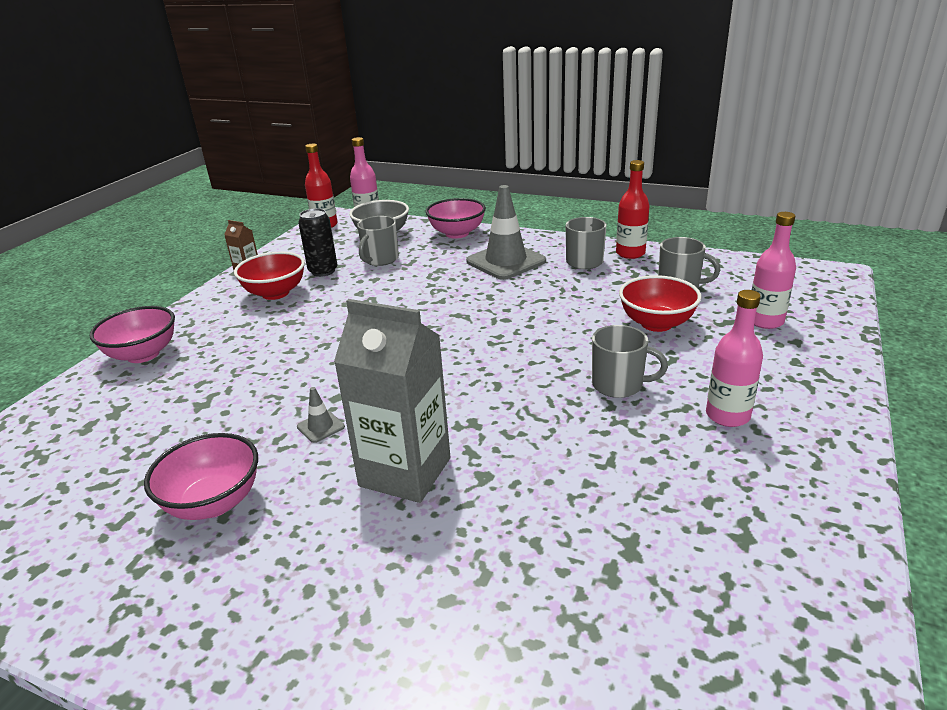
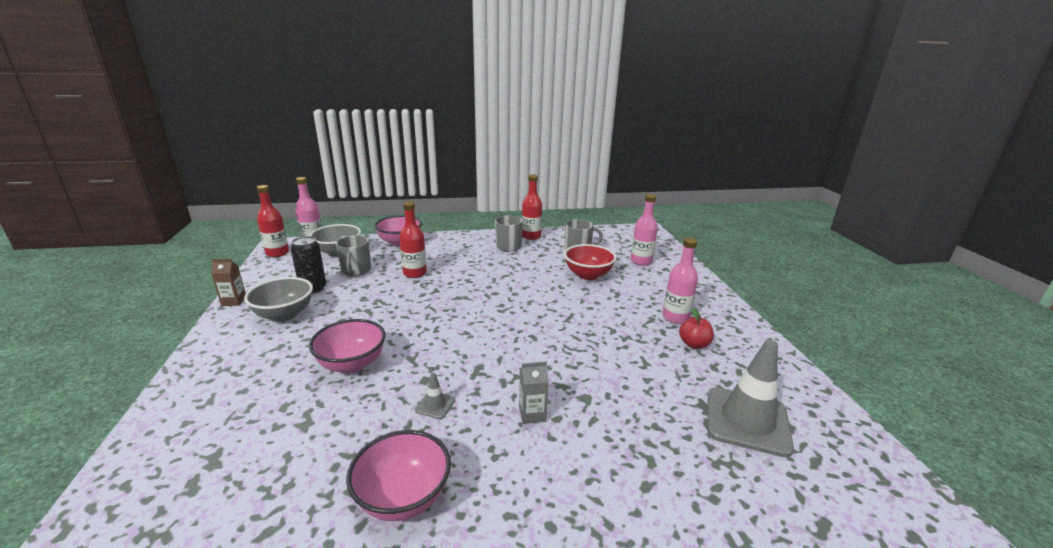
camera: 35 degrees left, 5 degrees down
pink bowl [89,306,175,363] -> pink bowl moved to [309,319,386,373]
red bowl [234,252,305,300] -> grey bowl [244,277,313,322]
grey carton [334,299,450,503] -> grey carton [519,361,549,424], size x0.44
grey traffic cone [466,185,546,280] -> grey traffic cone moved to [707,339,794,457]
grey mug [592,325,668,398] -> none
none -> red bottle [399,201,427,278]
none -> red apple [679,308,714,349]

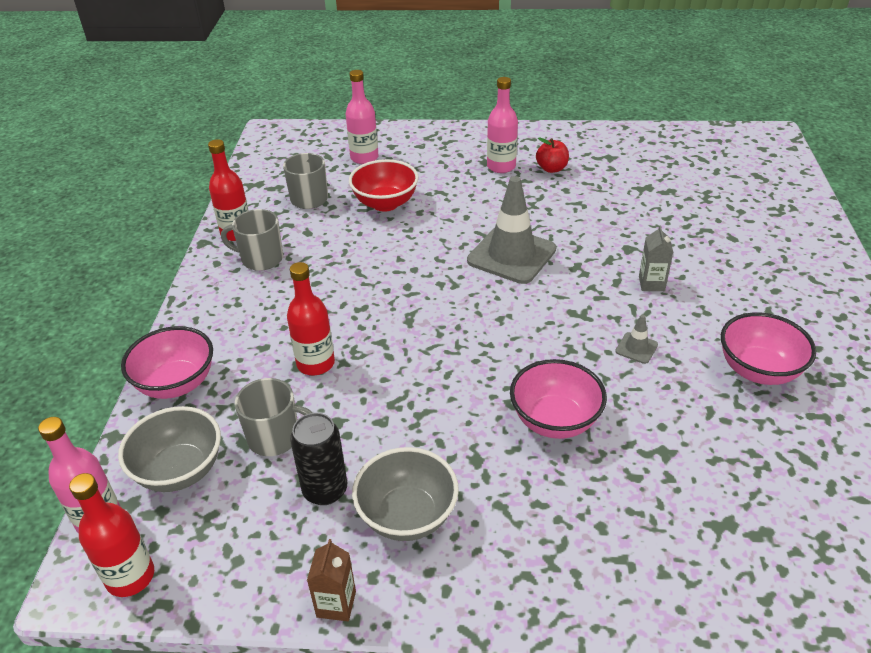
camera: 75 degrees left, 15 degrees up
grey traffic cone [707,339,794,457] -> grey traffic cone moved to [467,176,556,284]

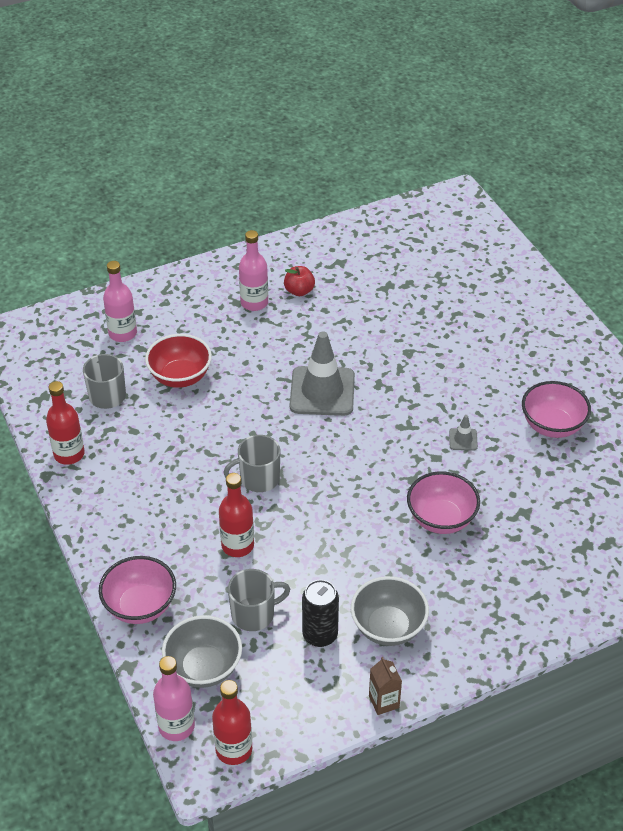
camera: 30 degrees left, 5 degrees up
grey mug [221,209,283,271] -> grey mug moved to [223,435,281,492]
grey carton [639,225,673,291] -> none

